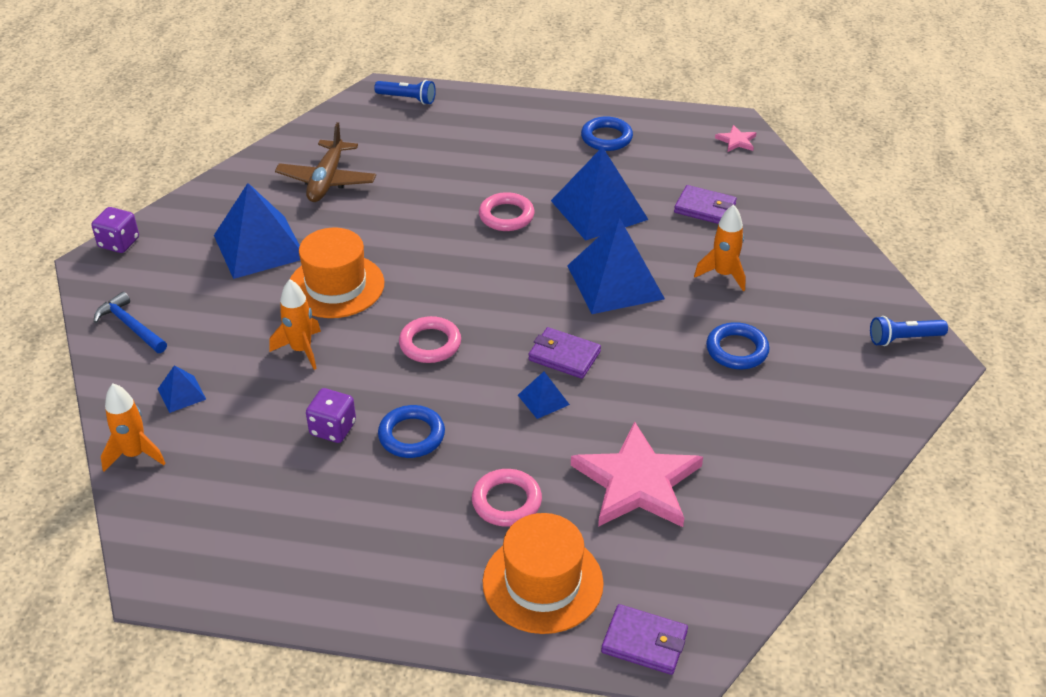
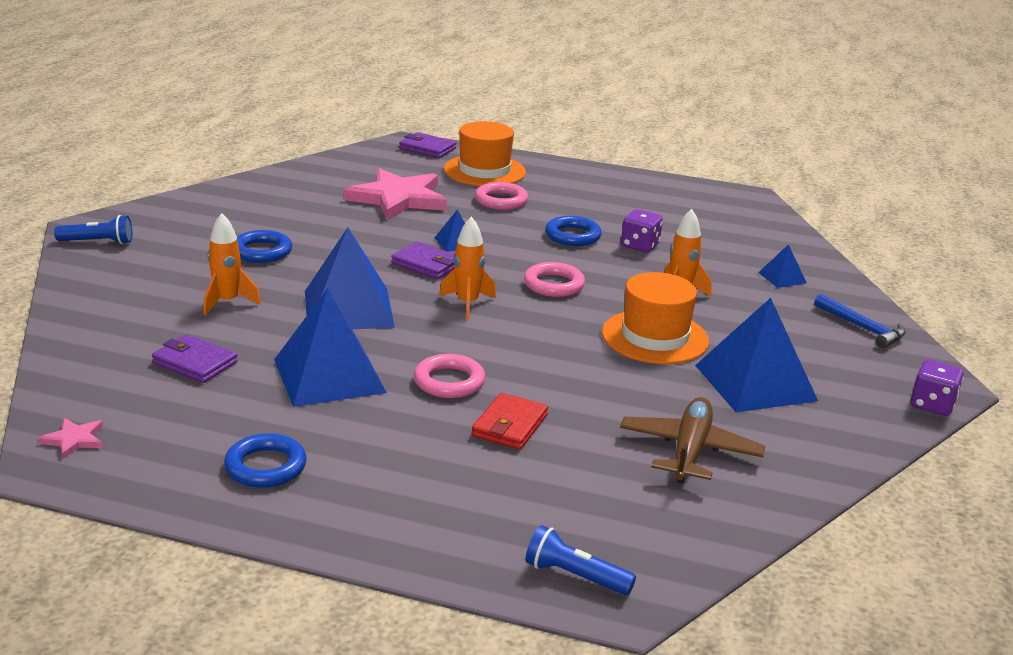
camera: 175 degrees left, 15 degrees down
orange rocket [101,384,166,471] -> orange rocket moved to [439,216,496,320]
none -> red wallet [472,393,548,450]

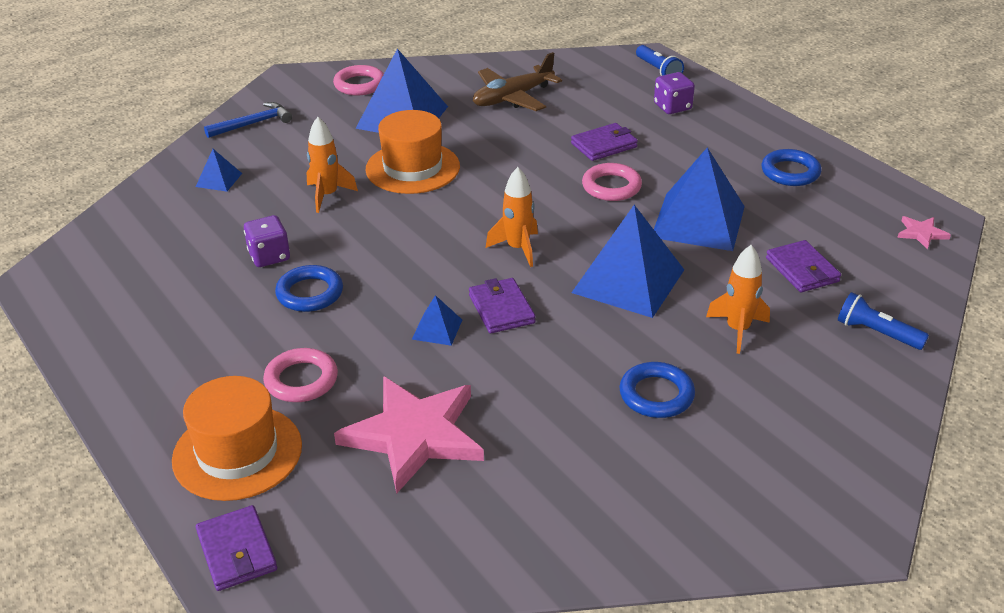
camera: 140 degrees left, 10 degrees up
blue flashlight [54,215,132,244] -> blue flashlight moved to [838,292,929,350]
red wallet [472,393,548,450] -> purple wallet [571,123,638,161]
pink ring [524,262,585,297] -> pink ring moved to [333,65,384,96]
blue hammer [814,294,906,348] -> blue hammer turned 60 degrees clockwise [204,102,292,138]
purple dice [911,359,964,416] -> purple dice moved to [654,72,695,114]

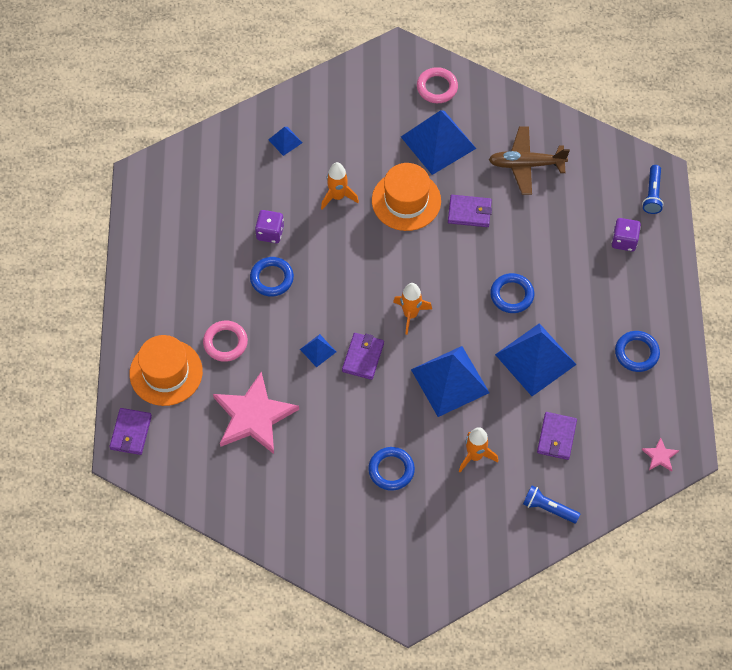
camera: 35 degrees right, 25 degrees up
blue hammer [204,102,292,138] -> none
purple wallet [571,123,638,161] -> purple wallet moved to [448,195,492,227]
pink ring [582,163,642,201] -> blue ring [490,273,534,313]
blue flashlight [838,292,929,350] -> blue flashlight turned 45 degrees counterclockwise [523,485,580,523]

